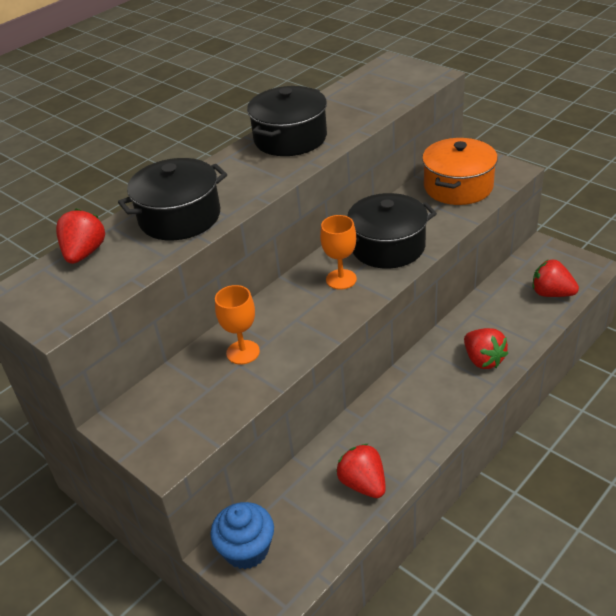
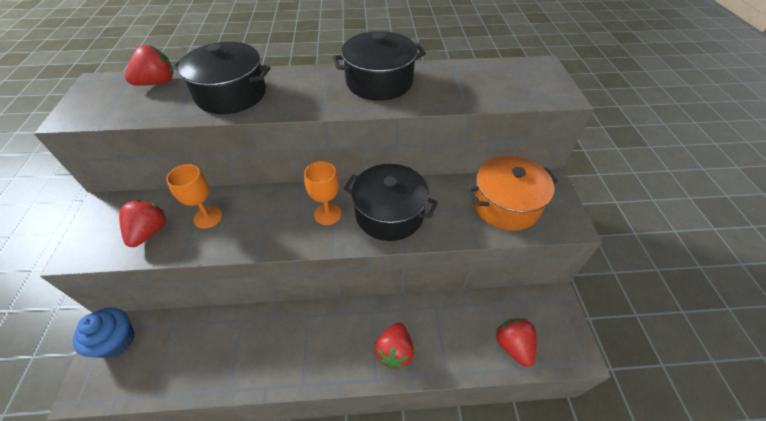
camera: 40 degrees right, 10 degrees up
red strawberry [336,444,386,498] -> red strawberry moved to [119,200,166,247]

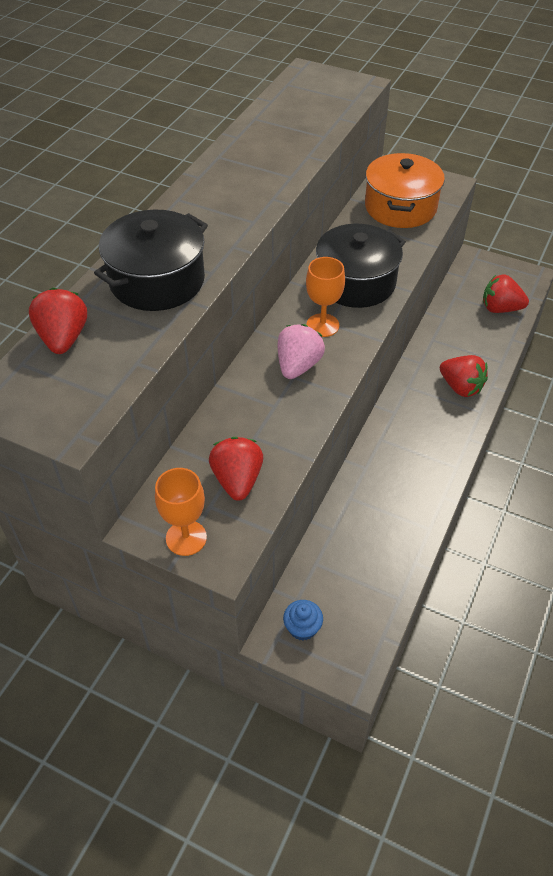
camera: 60 degrees left, 0 degrees up
blue cupcake [73,308,134,358] -> blue cupcake [283,600,323,641], size x0.60
red strawberry [119,200,166,247] -> red strawberry turned 45 degrees clockwise [209,437,263,501]
orange goblet [166,164,222,229] -> orange goblet moved to [155,468,207,556]
black pot [332,31,426,100] -> none
none -> pink strawberry [278,324,325,379]

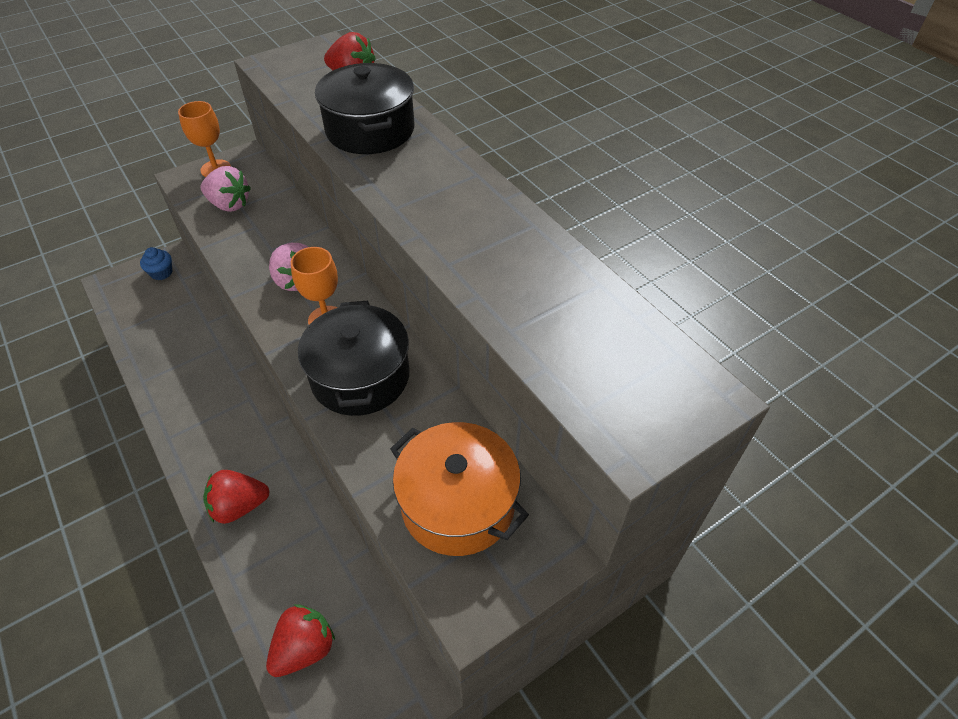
camera: 120 degrees right, 0 degrees up
red strawberry [209,437,263,501] -> pink strawberry [200,166,251,212]

